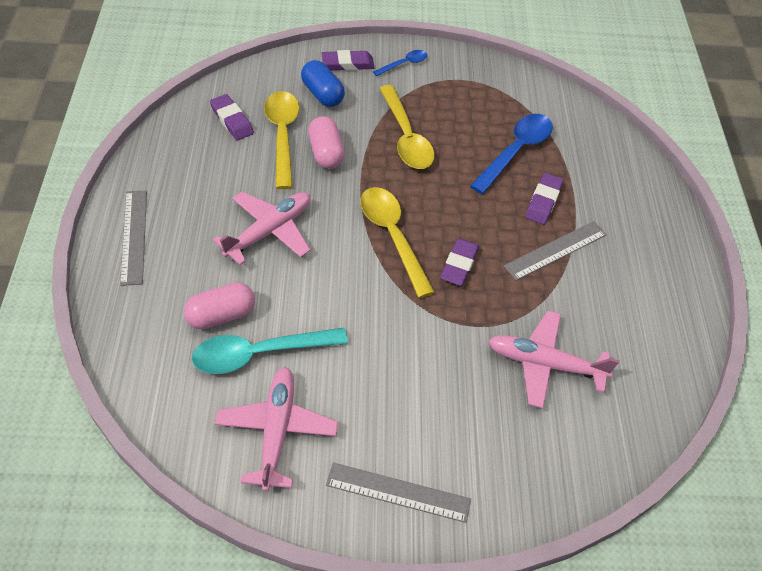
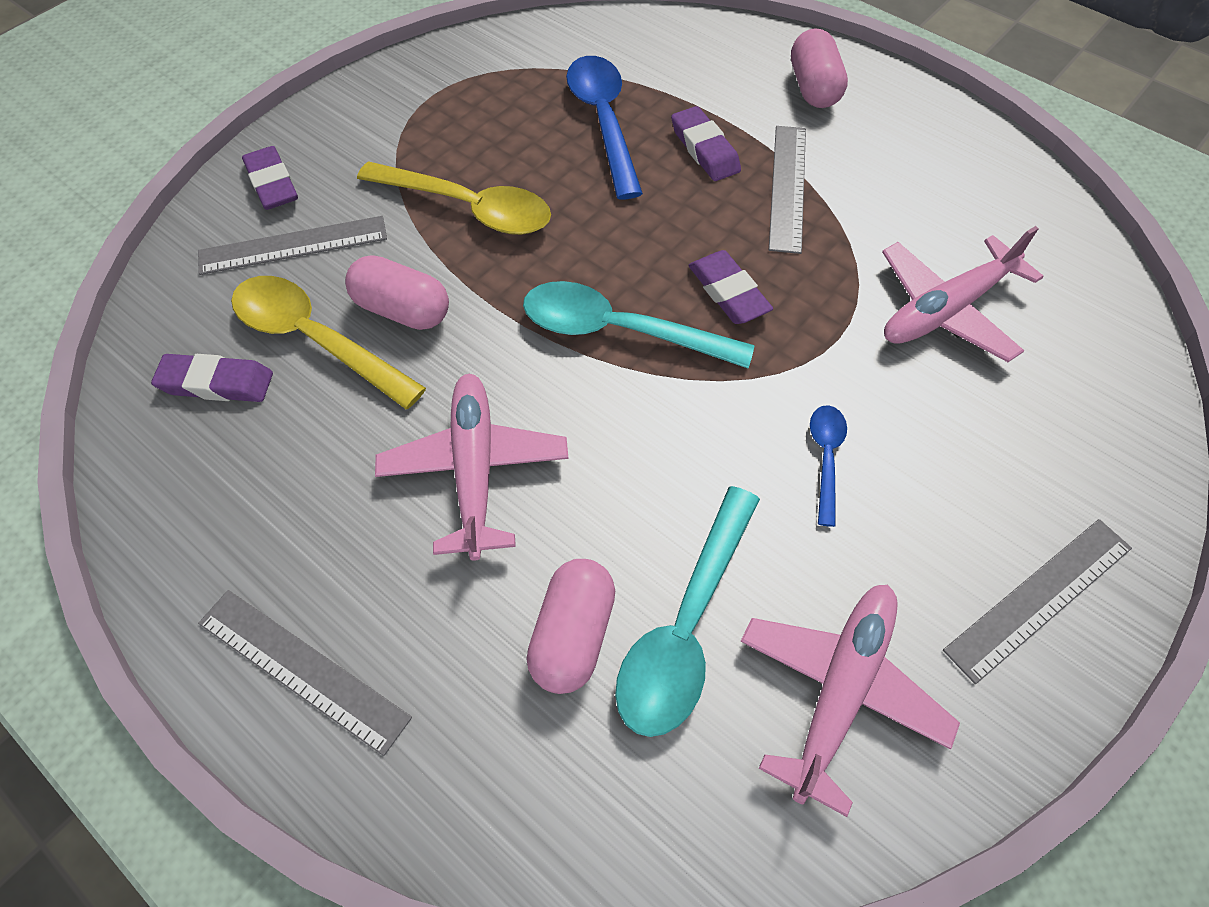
camera: 45 degrees left, 5 degrees up
pink plane [215,367,338,492] -> pink plane turned 75 degrees clockwise [740,585,960,817]
blue capsule [301,60,345,107] -> grey ruler [198,216,387,275]
purple eraser [322,50,375,71] -> purple eraser turned 60 degrees counterclockwise [242,146,298,210]
yellow spoon [360,187,435,298] -> turquoise spoon [523,281,755,368]
blue spoon [373,50,427,76] -> blue spoon moved to [810,405,847,527]
none -> pink capsule [791,28,848,108]

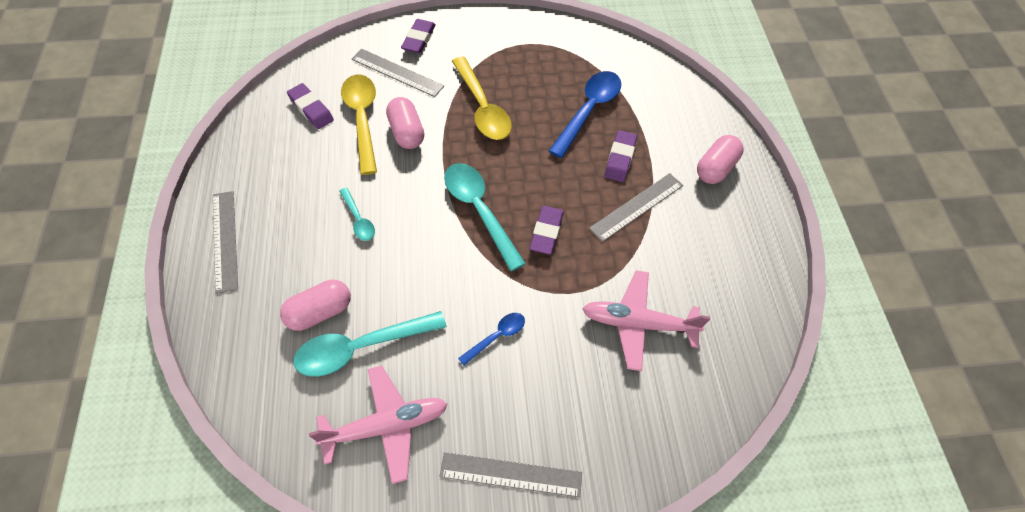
camera: 40 degrees right, 0 degrees up
pink plane [375,374,569,561] -> turquoise spoon [339,188,375,241]

